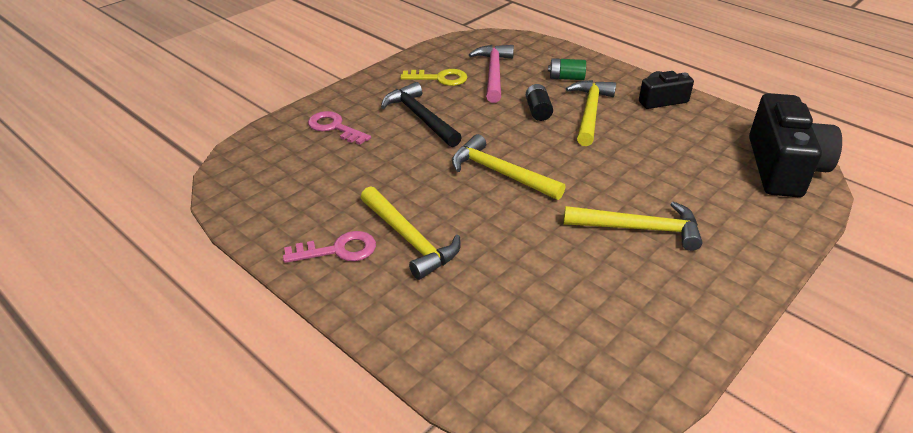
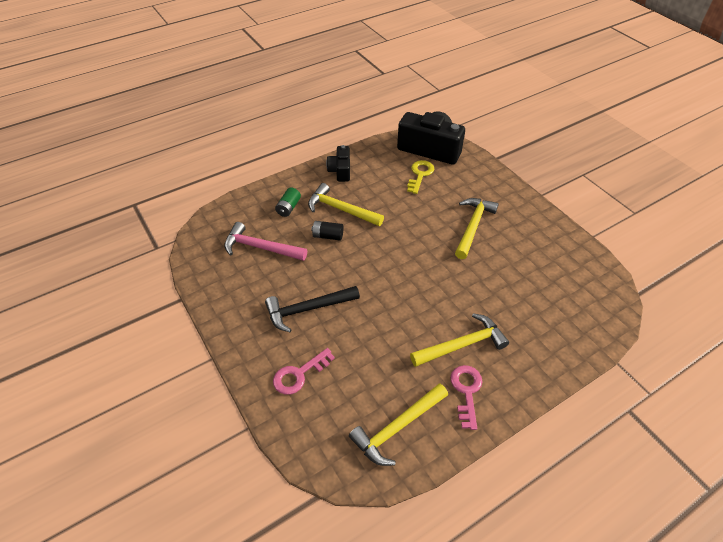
camera: 75 degrees left, 10 degrees up
yellow key [400,69,467,86] -> yellow key moved to [407,160,434,194]
yellow hammer [452,134,566,200] -> yellow hammer moved to [349,383,448,466]

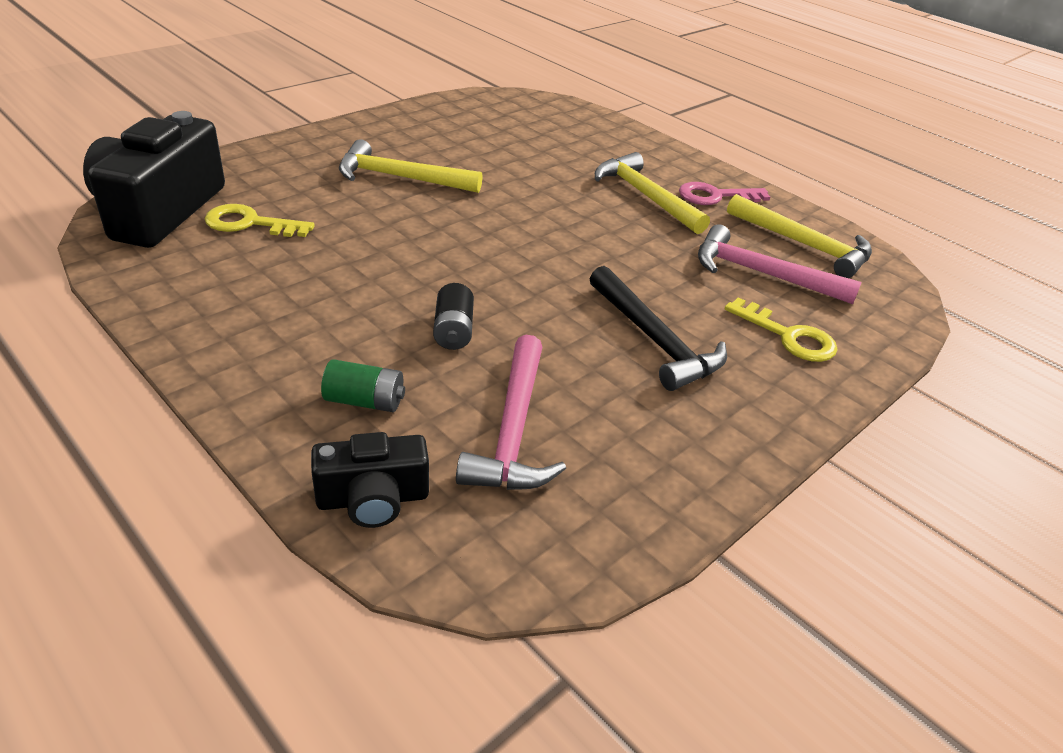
camera: 105 degrees left, 10 degrees down
pink key [273,348,335,395] -> yellow key [725,297,837,362]
yellow hammer [308,183,384,226] -> none
black camera [326,145,350,182] -> black camera moved to [311,432,429,528]
none -> pink hammer [698,224,862,304]

